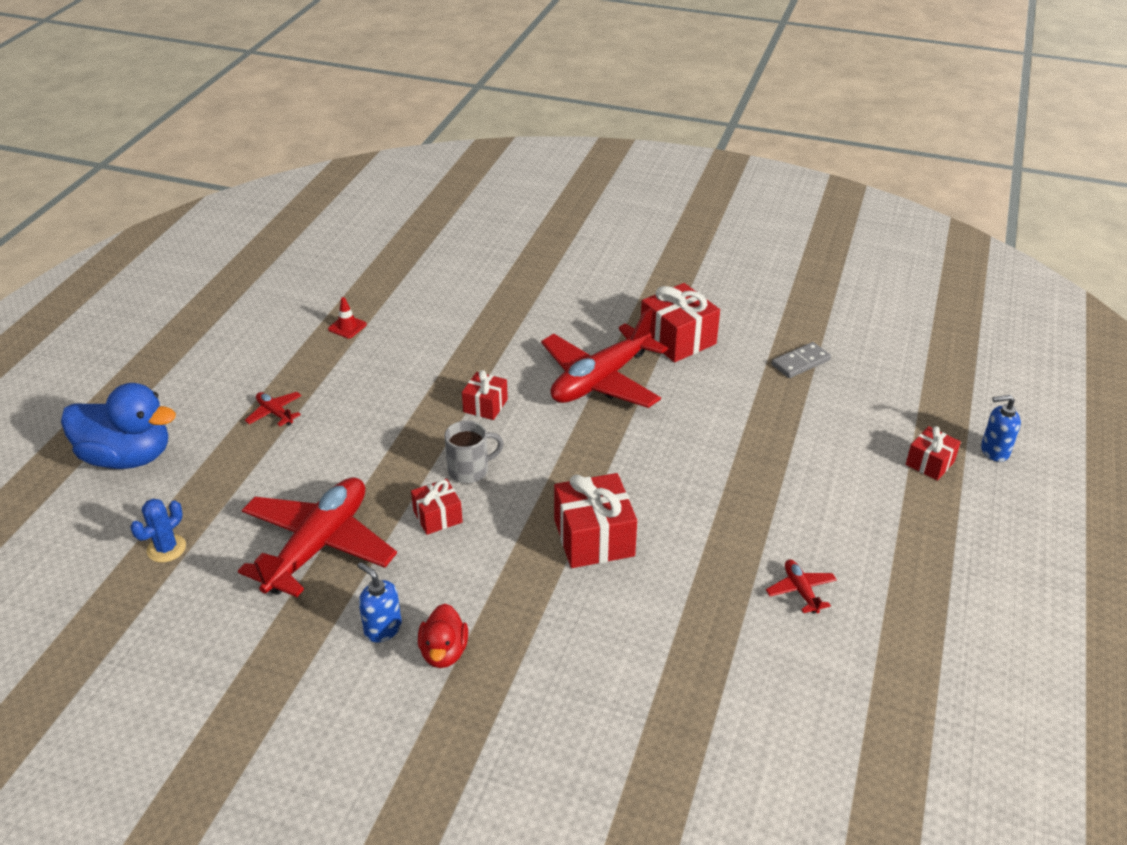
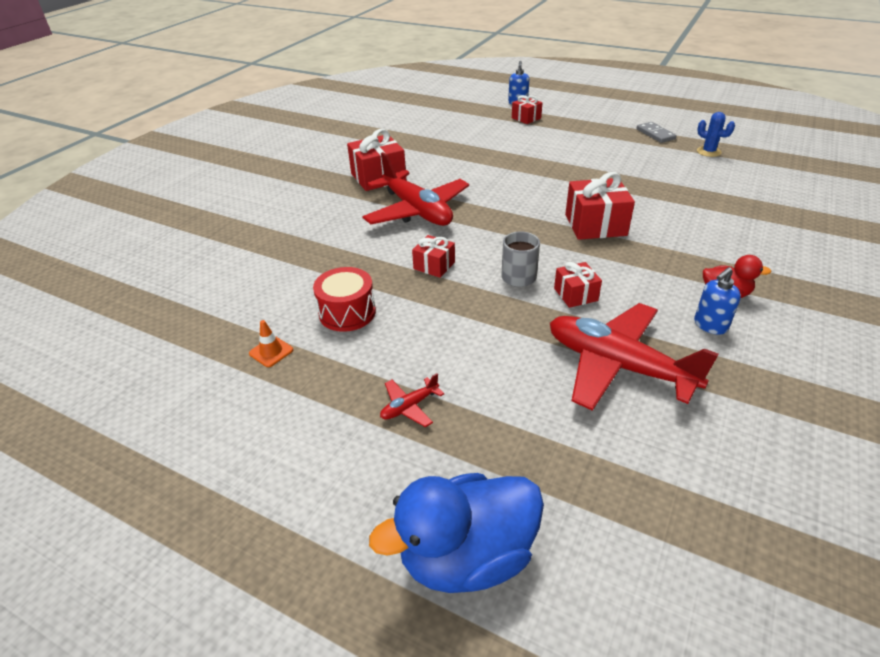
camera: 80 degrees left, 0 degrees up
blue duck [61,383,176,469] -> blue duck turned 135 degrees counterclockwise [369,473,544,593]
blue cactus [130,499,186,562] -> blue cactus moved to [697,112,735,157]
red traffic cone [328,297,367,338] -> orange traffic cone [249,320,293,367]
red plane [766,560,837,614] -> none
grey domino [771,342,831,378] -> grey domino moved to [636,122,677,143]
none -> red drum [313,267,376,332]

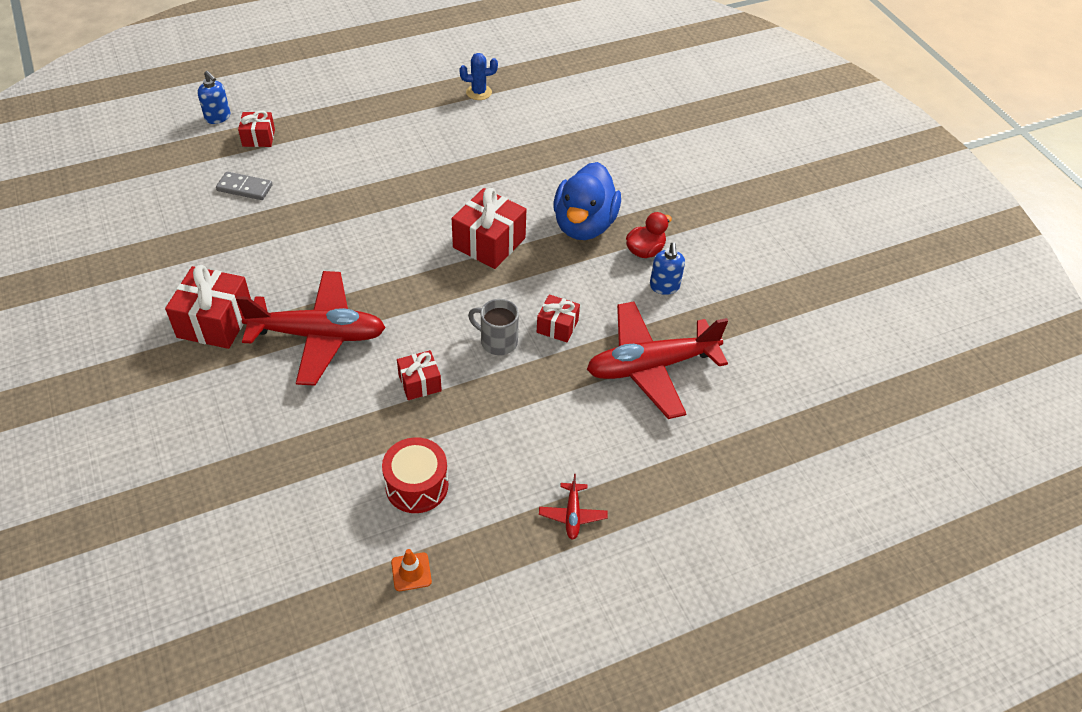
camera: 55 degrees left, 10 degrees up
blue duck [369,473,544,593] -> blue duck moved to [553,162,621,240]
grey domino [636,122,677,143] -> grey domino moved to [216,172,273,200]

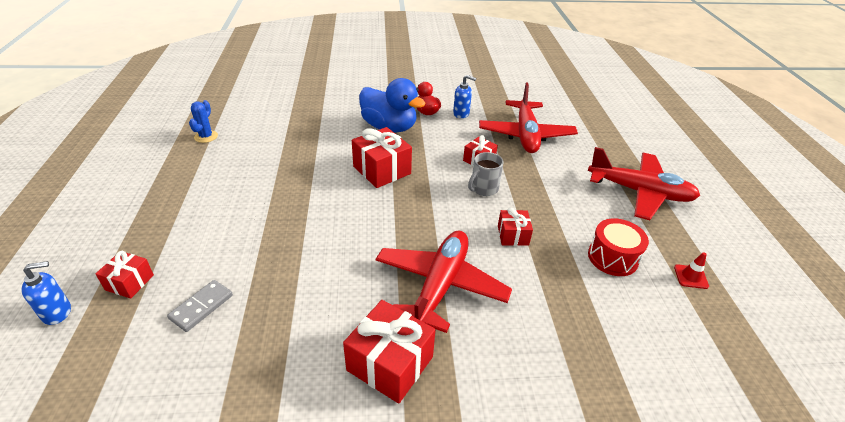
camera: 70 degrees left, 10 degrees down
orange traffic cone [391,549,432,591] -> red traffic cone [674,252,709,289]
red plane [539,474,607,540] -> red plane [588,147,700,220], size x2.43

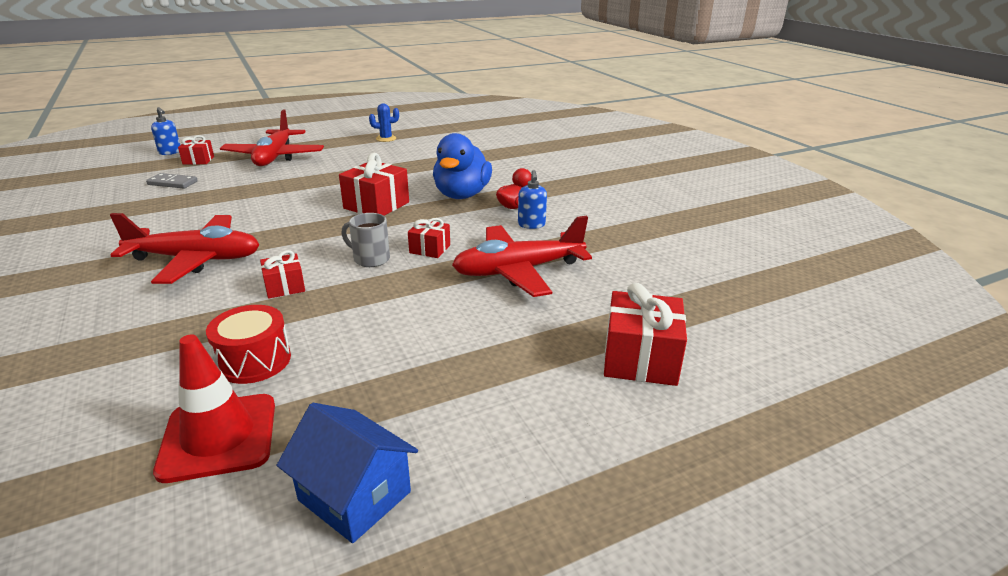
camera: 70 degrees right, 10 degrees down
red gift [343,300,435,404] -> red gift moved to [604,283,687,386]
red plane [588,147,700,220] -> red plane moved to [220,110,324,166]
red traffic cone [674,252,709,289] -> red traffic cone [153,334,275,483], size x2.24
none -> blue house [277,403,418,543]

